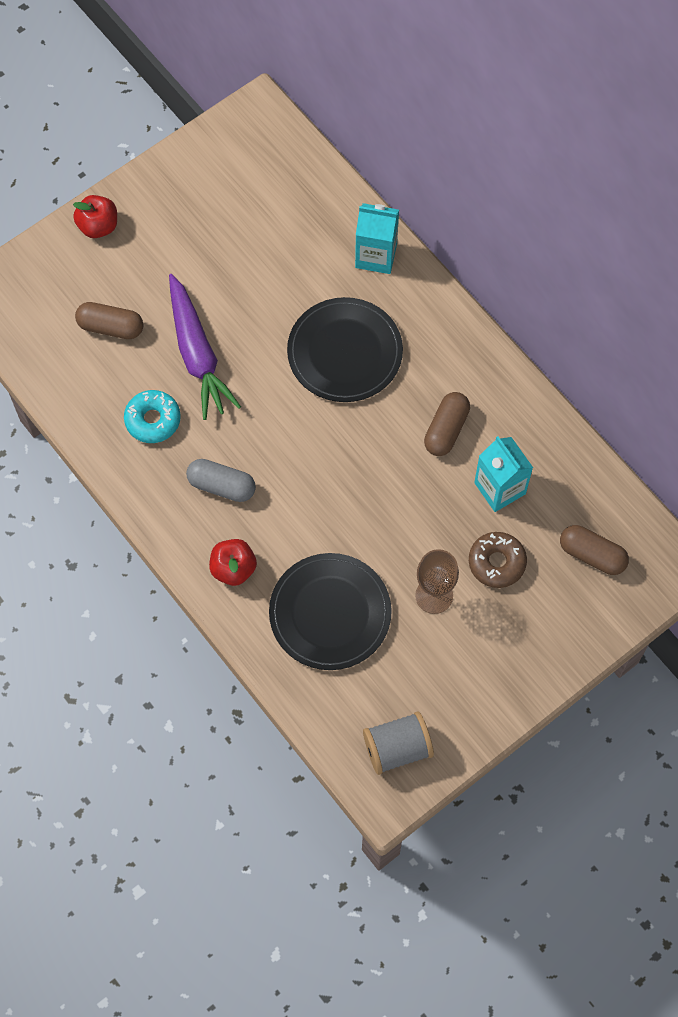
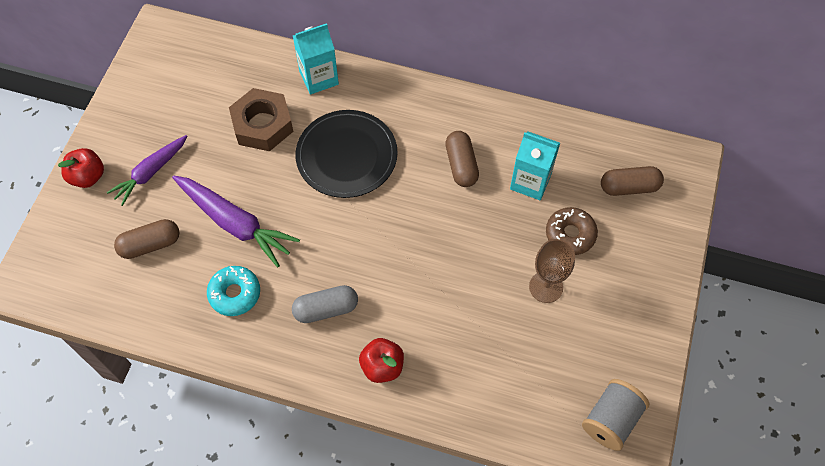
camera: 35 degrees left, 5 degrees down
black plate [269,553,392,670] -> none
none -> purple carrot [107,135,187,206]
none -> brown nut [229,88,293,151]

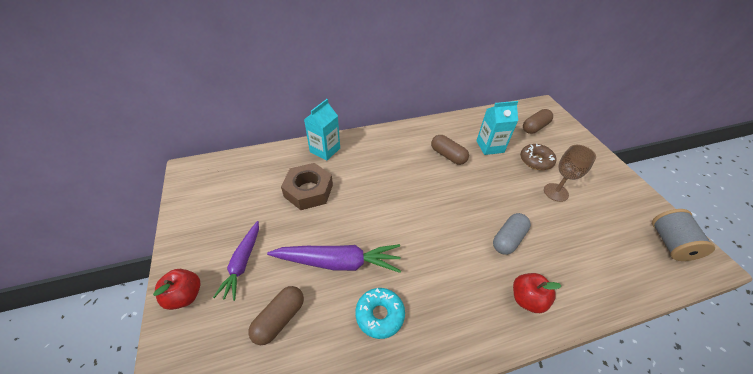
camera: 35 degrees left, 15 degrees down
grey capsule [292,285,358,323] -> grey capsule moved to [493,213,531,255]
black plate [295,110,398,198] -> none

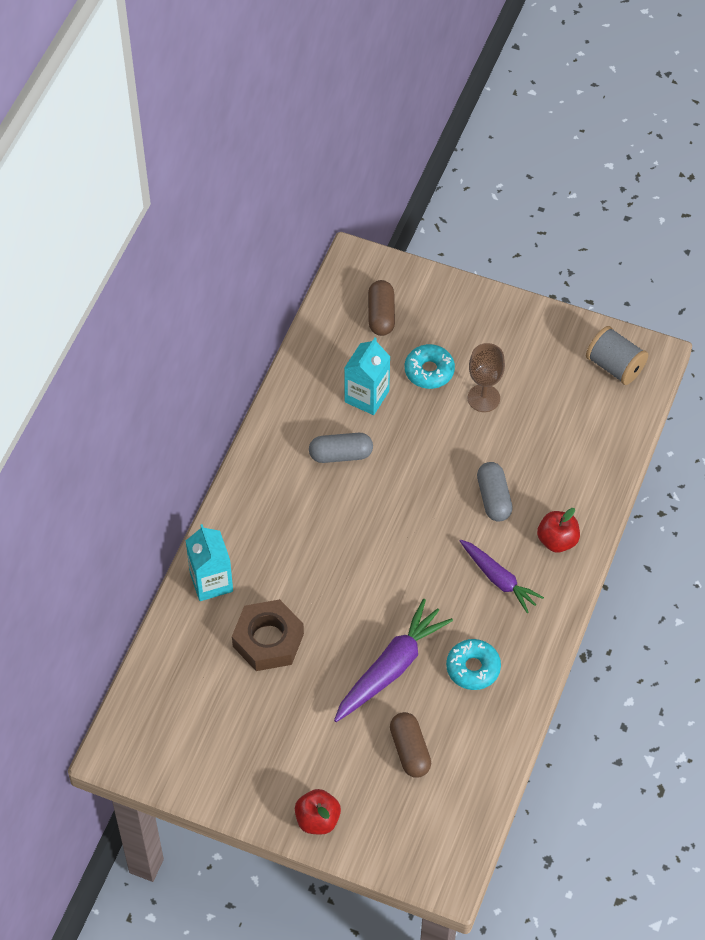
camera: 50 degrees left, 10 degrees up
purple carrot [213,221,259,301] -> purple carrot moved to [460,540,544,613]
brown capsule [431,135,469,165] -> grey capsule [309,433,373,463]
brown donut [520,144,556,170] -> turquoise donut [405,344,455,389]

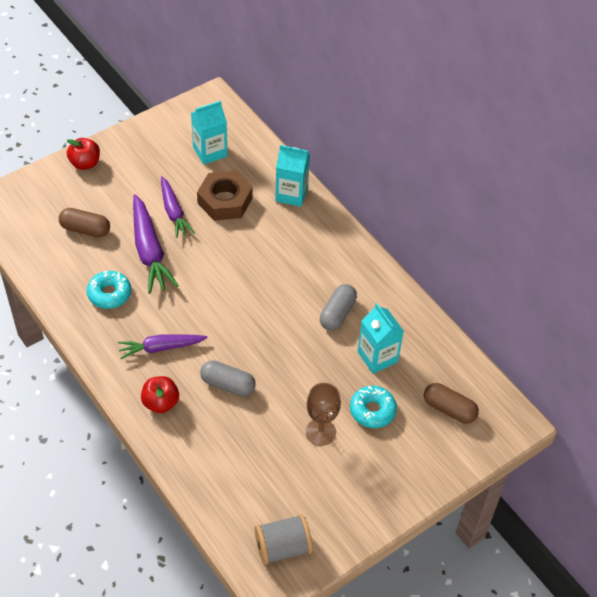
camera: 120 degrees right, 5 degrees down
none -> purple carrot [161,176,195,238]
none -> turquoise carton [191,101,227,165]

